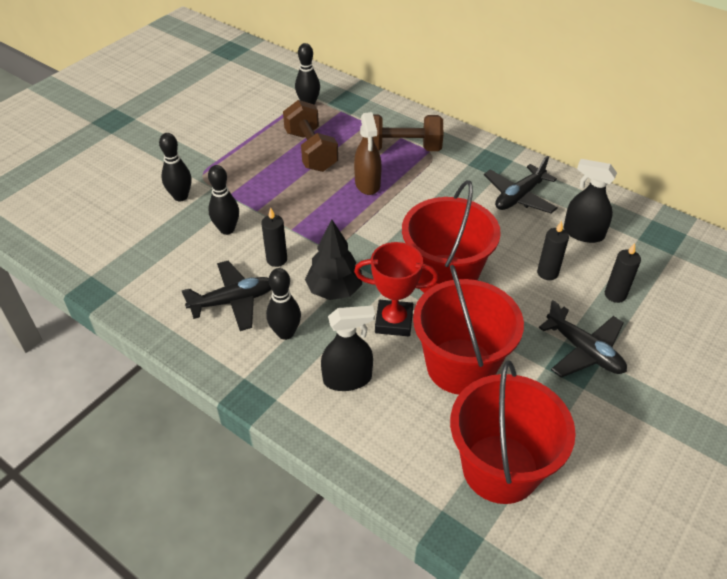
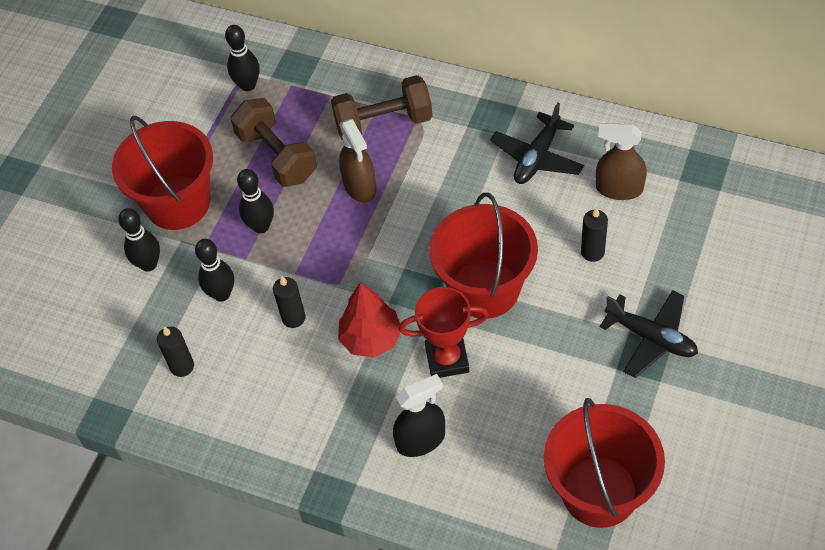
camera: 10 degrees left, 10 degrees up
black plane [181,261,271,331] -> none
black bowling pin [266,268,301,340] -> black bowling pin moved to [237,169,274,233]
black tree [305,219,362,300] -> red tree [338,282,401,358]
red bucket [413,265,524,394] -> red bucket moved to [112,116,213,230]
black spray bottle [563,159,617,243] -> brown spray bottle [596,124,647,200]
black candle [605,243,641,303] -> black candle moved to [157,326,194,377]

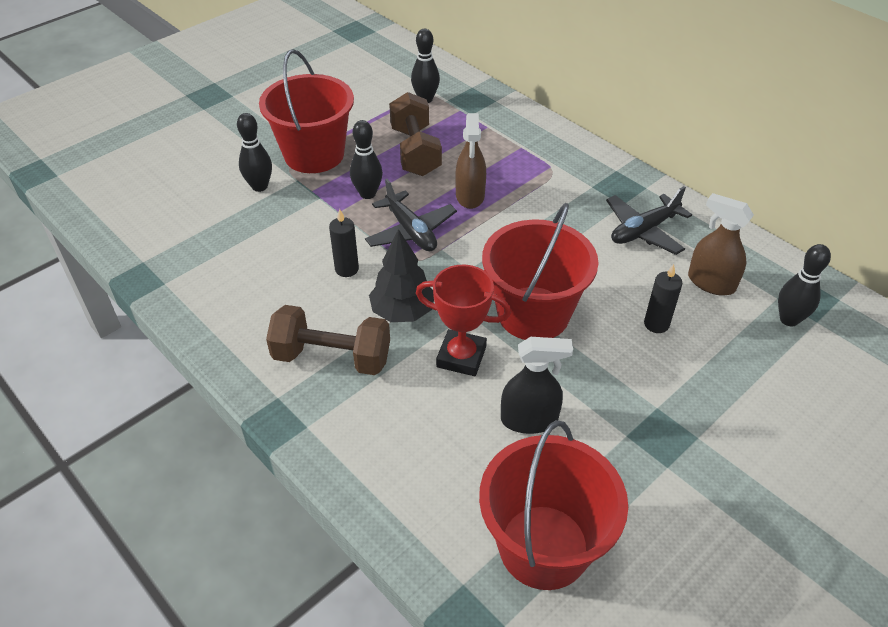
camera: 20 degrees right, 10 degrees down
black candle [157,326,194,377] -> none
black bowling pin [195,239,234,302] -> black bowling pin moved to [778,244,831,326]
brown dumbbell [331,75,433,140] -> brown dumbbell moved to [266,305,390,375]
red tree [338,282,401,358] -> black tree [369,229,434,322]
black spray bottle [393,374,445,457] -> black spray bottle moved to [501,337,573,434]
black plane [600,290,698,378] -> black plane moved to [365,179,457,251]

